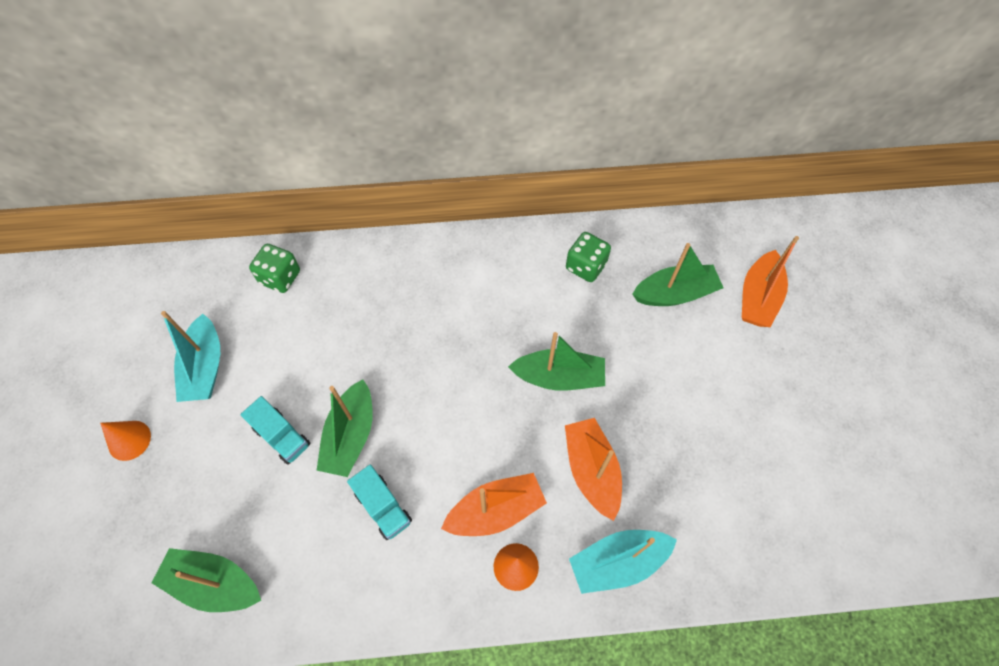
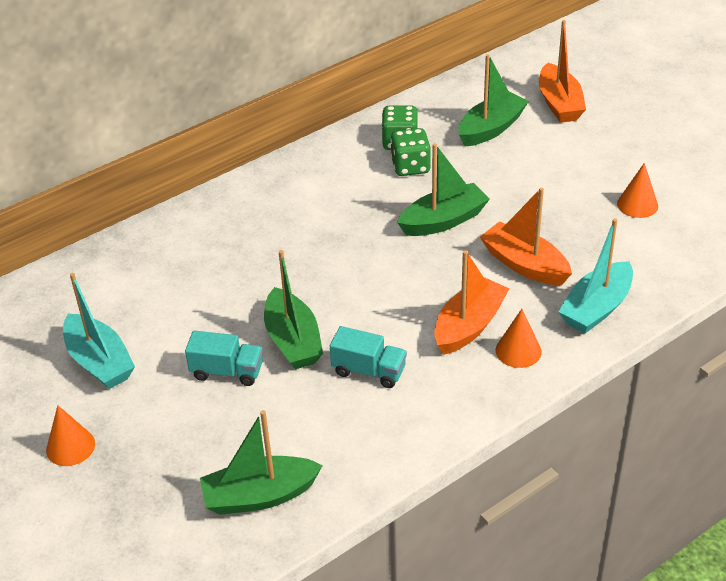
camera: 30 degrees left, 20 degrees down
green dice [249,244,300,293] -> green dice moved to [390,128,431,176]
none -> orange cone [617,163,658,218]

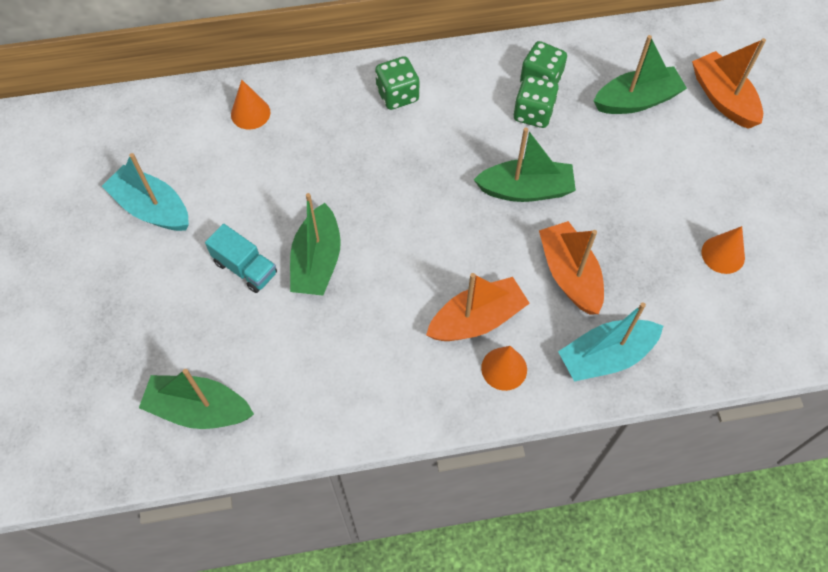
camera: 25 degrees right, 20 degrees up
orange cone [46,405,95,466] -> orange cone moved to [231,80,271,130]
turquoise boat [63,273,135,389] -> turquoise boat turned 135 degrees clockwise [102,153,189,231]
turquoise truck [330,326,407,388] -> none
orange boat [539,20,586,123] -> orange boat turned 135 degrees clockwise [692,38,766,129]
none -> green dice [375,56,419,110]

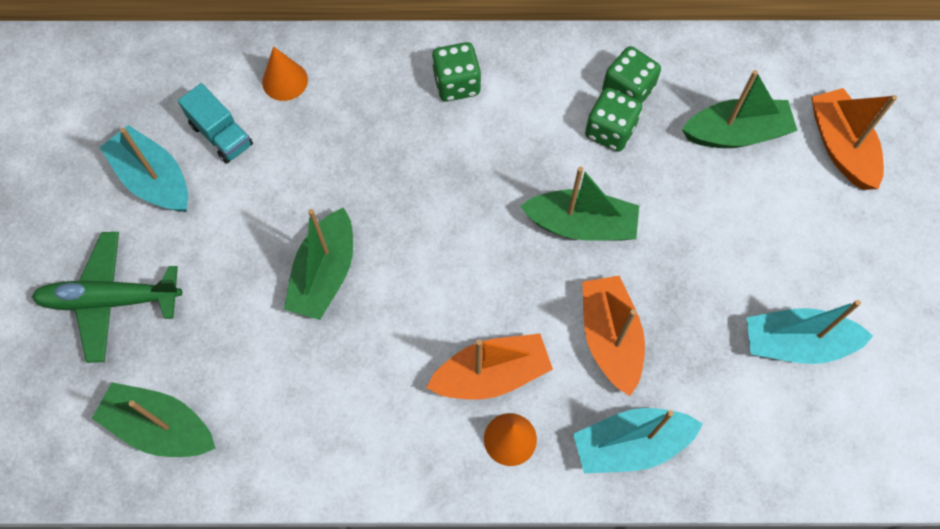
camera: 10 degrees right, 5 degrees up
turquoise truck [205,224,277,293] -> turquoise truck moved to [178,83,253,163]
orange cone [701,226,745,274] -> turquoise boat [747,300,873,364]
none -> green plane [32,232,182,363]

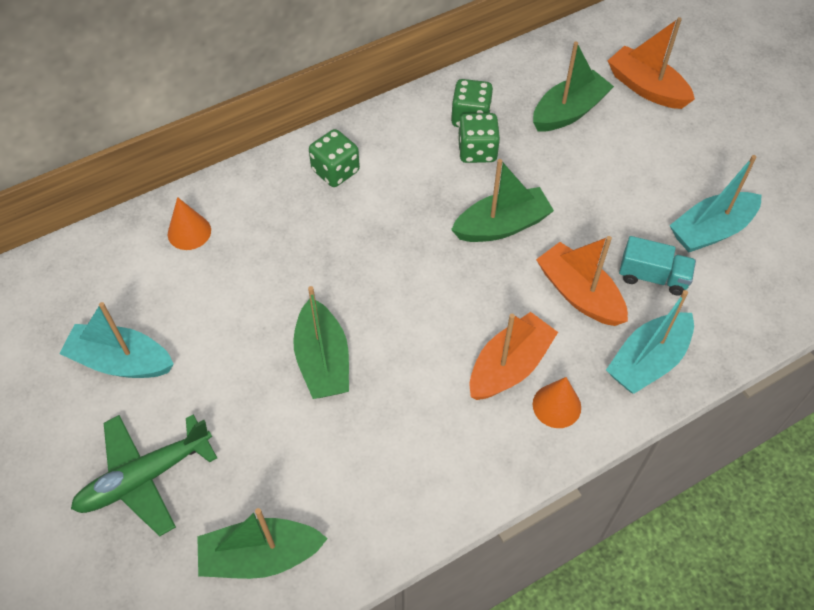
camera: 30 degrees left, 10 degrees down
turquoise truck [178,83,253,163] -> turquoise truck moved to [619,236,696,296]

